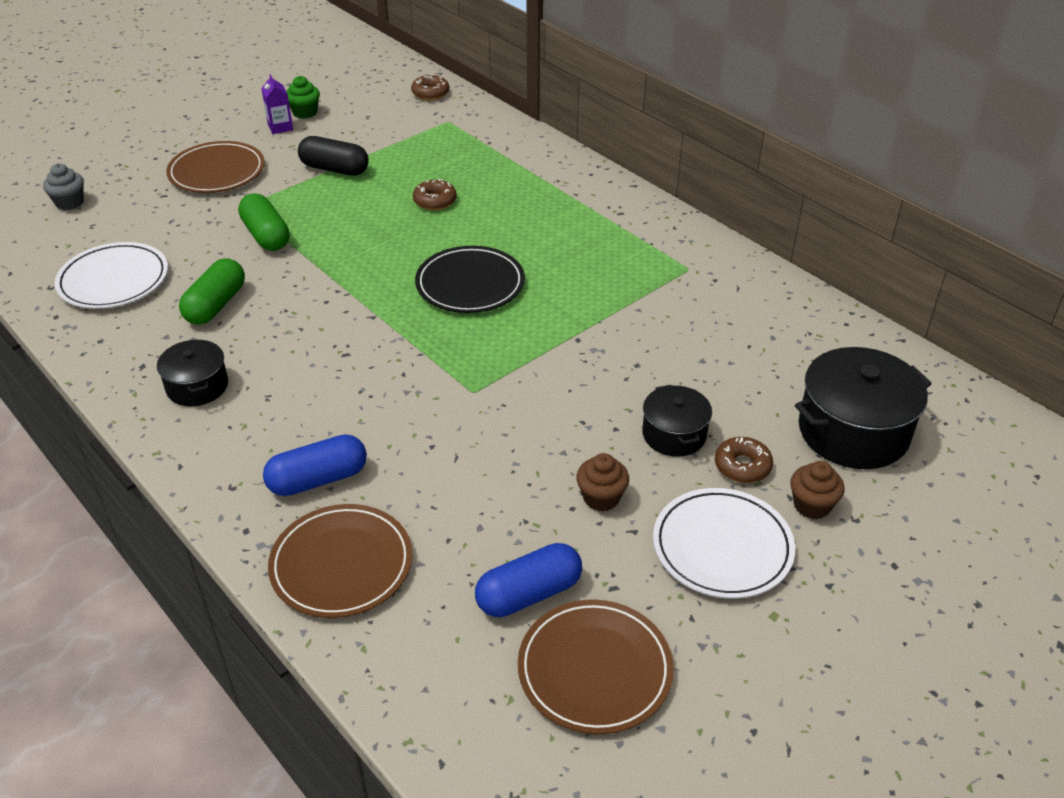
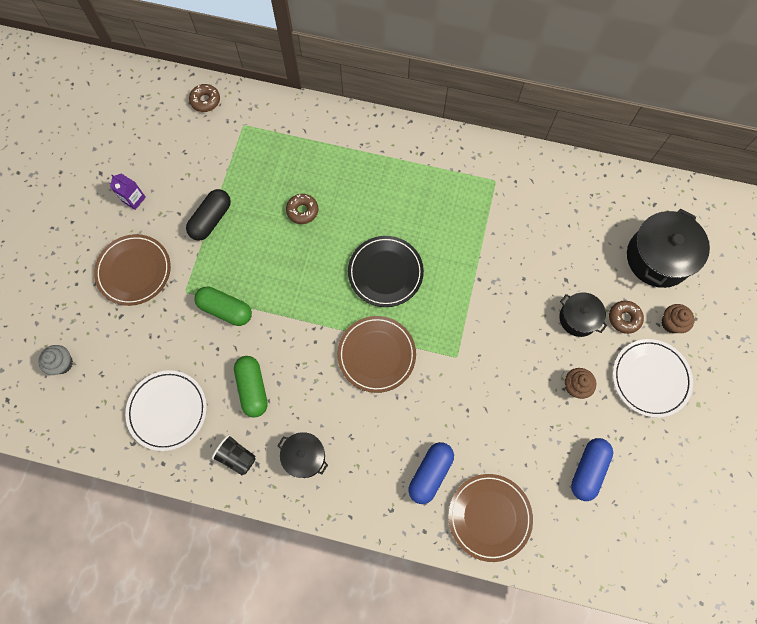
camera: 35 degrees left, 30 degrees up
green cupcake [286,76,320,119] -> none
black capsule [298,136,369,176] -> black capsule turned 45 degrees counterclockwise [186,189,231,241]
brown plate [518,599,674,734] -> brown plate moved to [337,316,416,393]
none -> black cup [212,434,256,475]

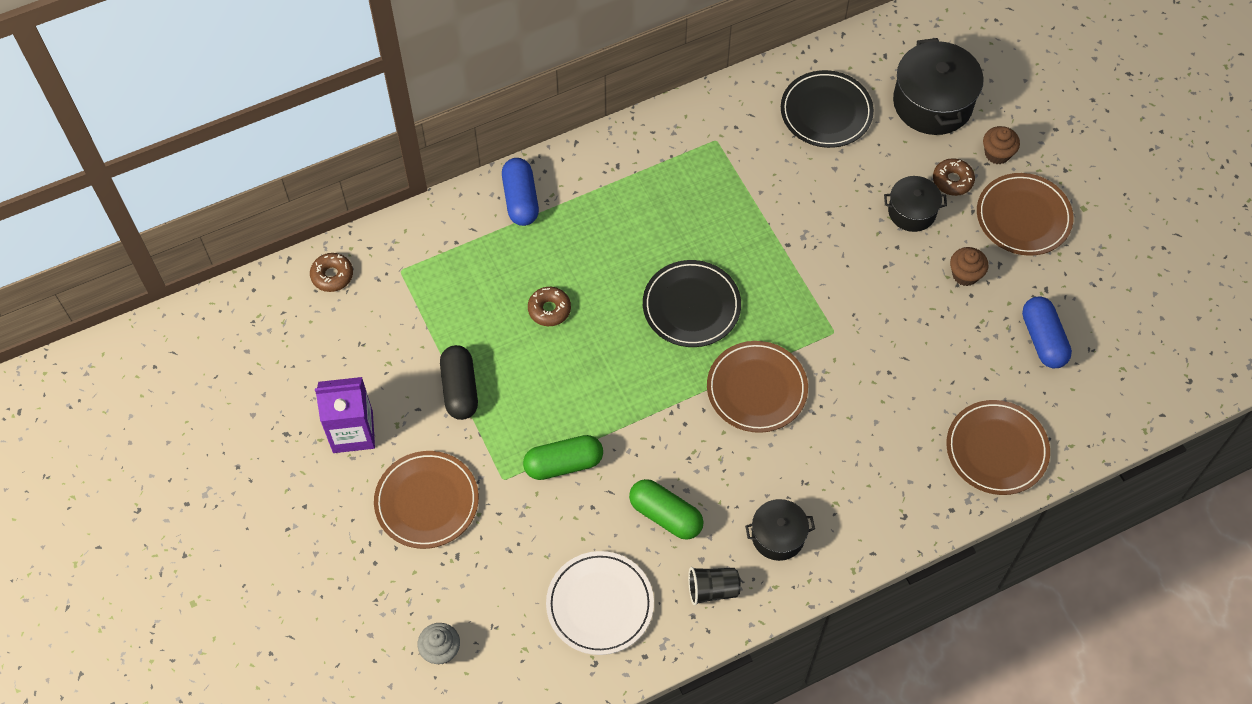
camera: 40 degrees left, 10 degrees down
purple carton [110,174,146,210] -> purple carton [315,377,375,453], size x1.75
blue capsule [408,442,454,504] -> blue capsule moved to [502,158,539,226]
white plate [613,339,693,418] -> brown plate [977,173,1073,256]
none -> black plate [781,70,874,148]

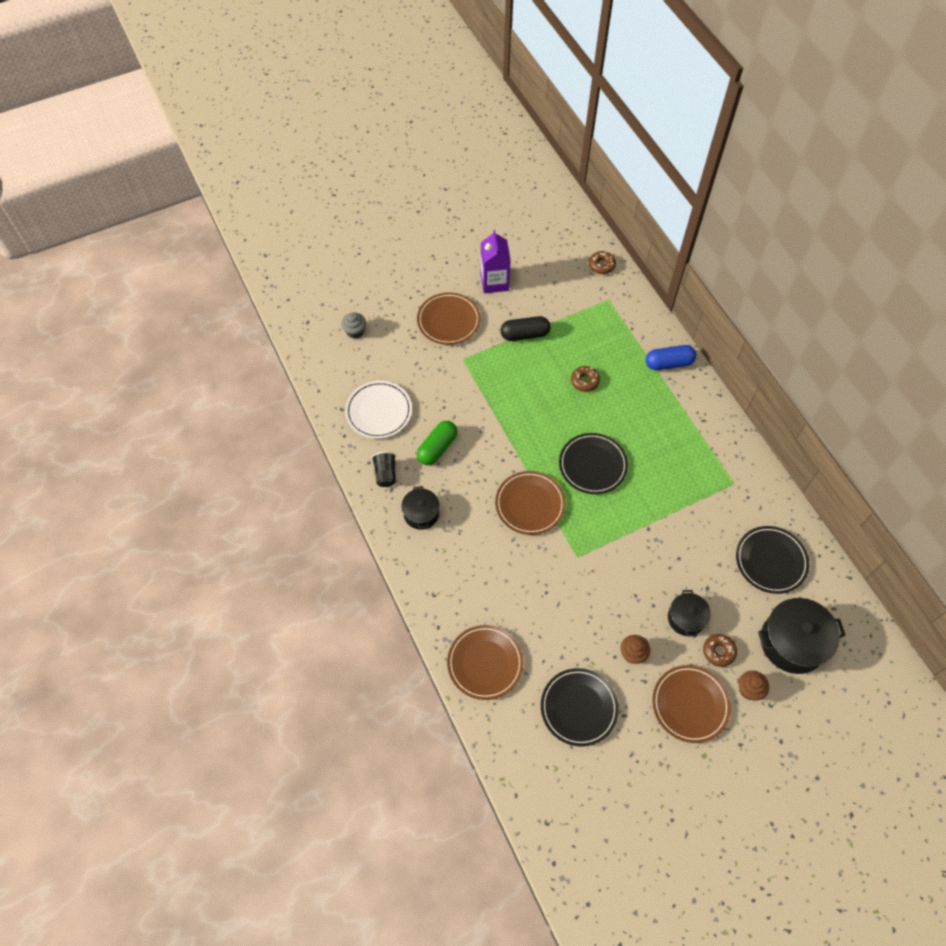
camera: 90 degrees right, 0 degrees up
green capsule [523,435,603,480] -> none
blue capsule [1022,296,1072,368] -> black plate [541,668,619,747]

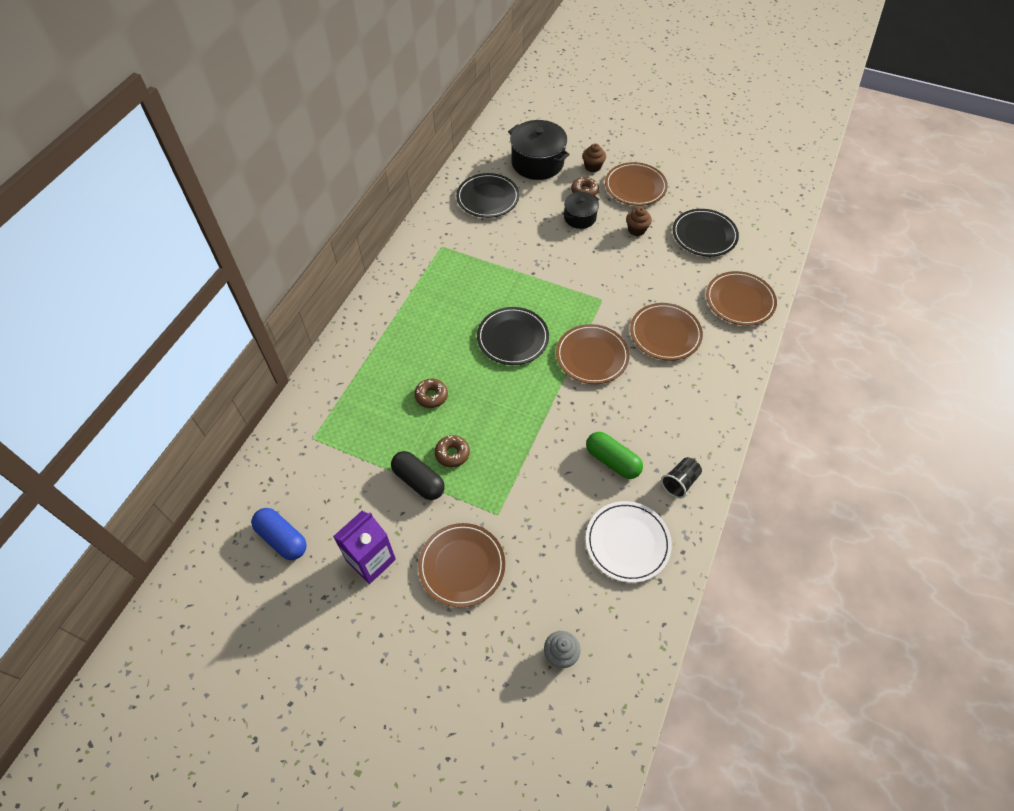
camera: 130 degrees left, 5 degrees down
black pot [402,486,440,530] -> none
green capsule [417,421,457,465] -> green capsule turned 45 degrees clockwise [586,432,643,479]
brown donut [589,251,616,274] -> brown donut moved to [435,435,470,468]
blue capsule [646,345,696,370] -> blue capsule moved to [251,508,307,560]
none -> brown plate [630,303,703,361]

